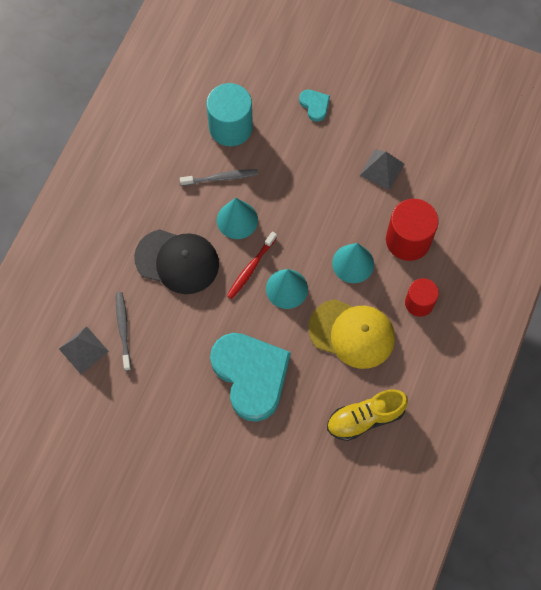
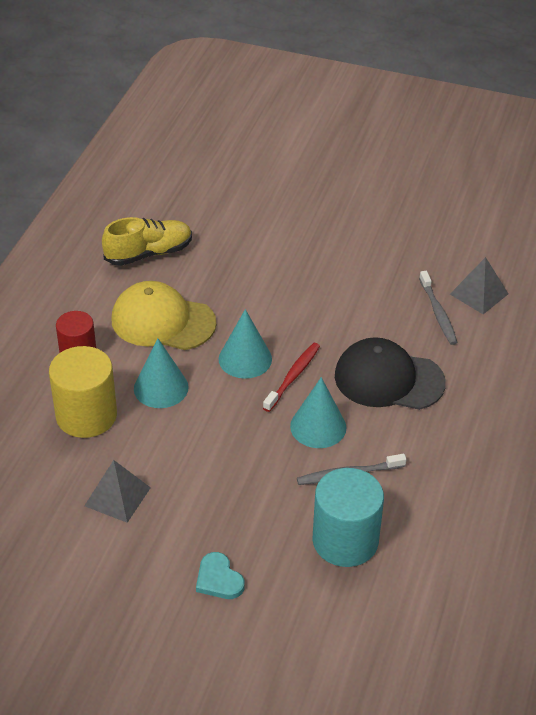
camera: 175 degrees right, 25 degrees down
turquoise heart [210,333,291,422] -> none
red cylinder [386,199,439,261] -> yellow cylinder [49,346,117,438]

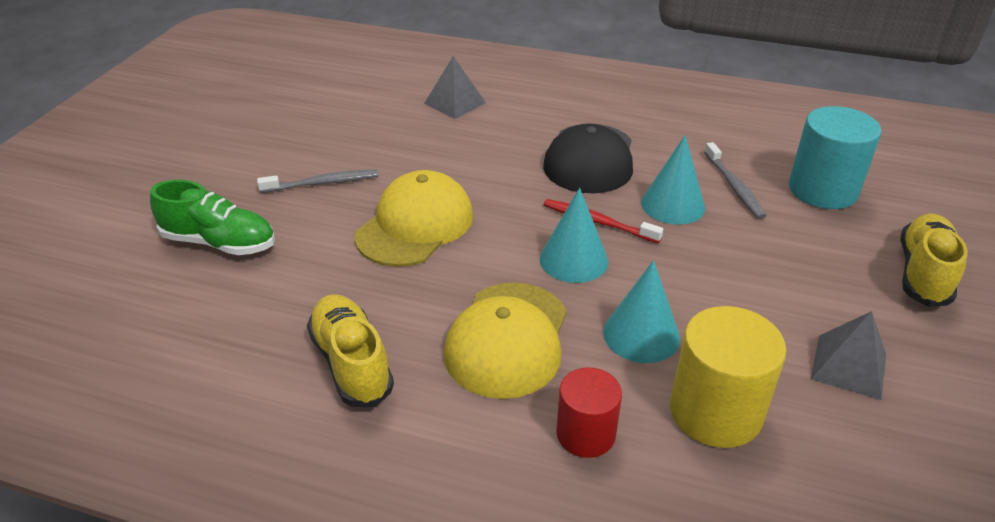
camera: 90 degrees left, 5 degrees down
turquoise heart [196,552,245,599] -> yellow shoe [900,213,968,307]
grey toothbrush [419,271,458,345] -> grey toothbrush moved to [257,170,378,193]
none -> green shoe [150,180,275,255]
none -> yellow cap [354,170,473,267]

